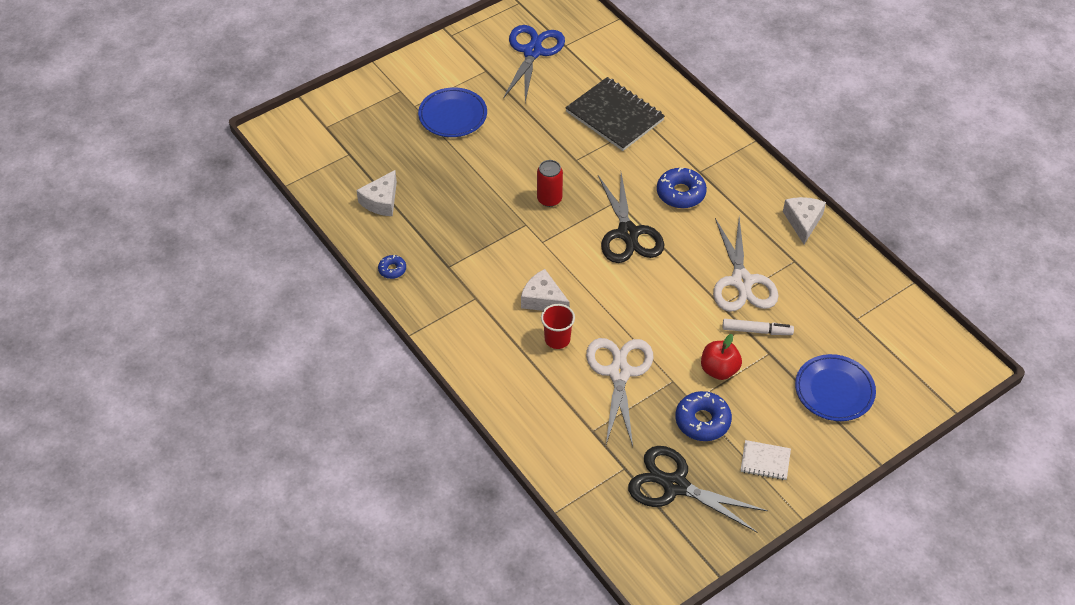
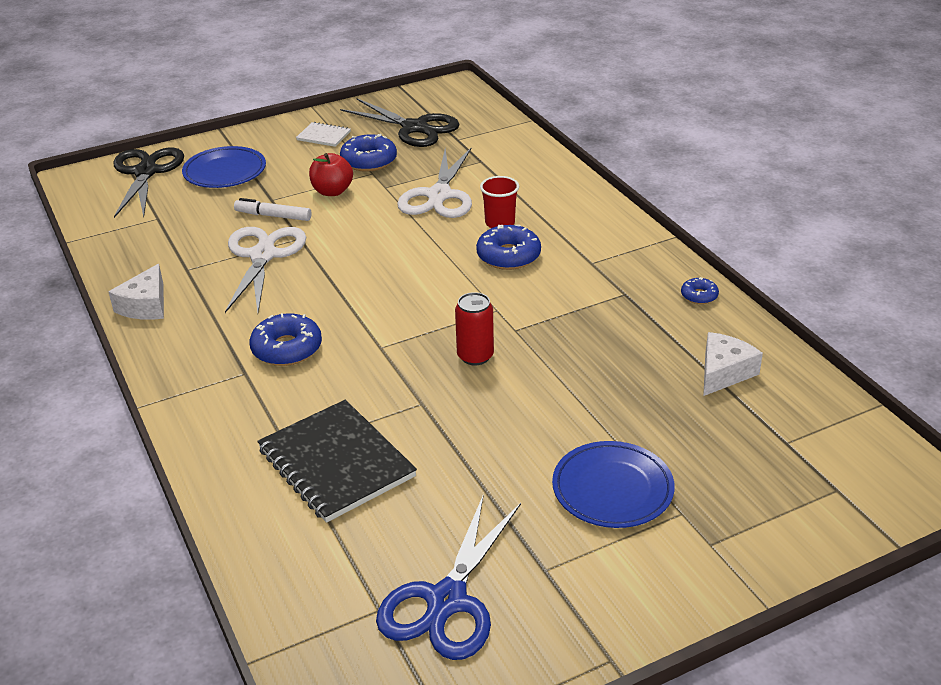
camera: 170 degrees left, 15 degrees down
white cheese [521,269,570,311] -> blue donut [476,225,541,270]
black scissors [598,173,664,263] -> black scissors moved to [113,147,184,218]

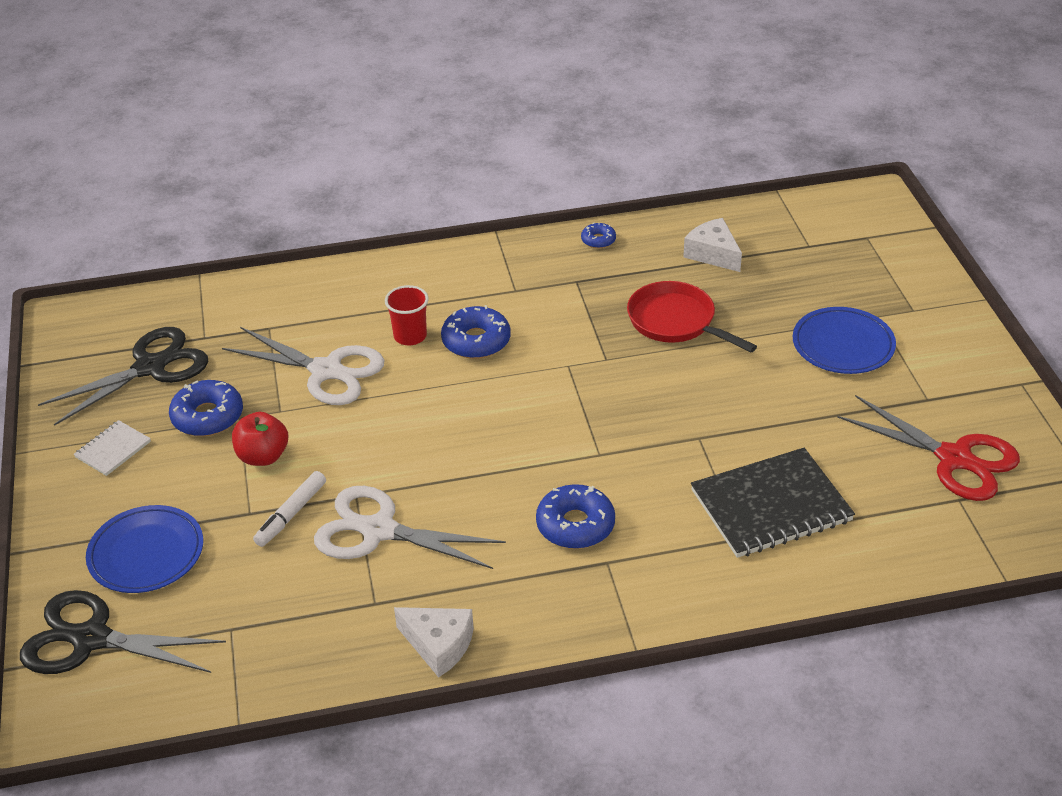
camera: 75 degrees left, 5 degrees up
blue scissors [376,494,521,660] -> red scissors [837,395,1020,501]
red can [455,292,494,365] -> none
none -> red pan [627,281,757,352]

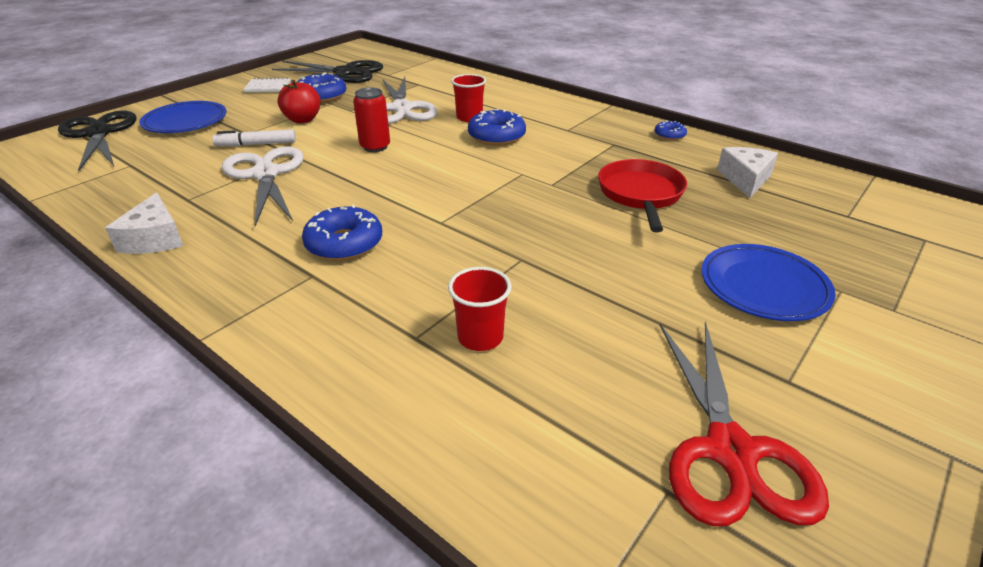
camera: 50 degrees right, 5 degrees down
black notebook [691,448,855,558] -> red cup [448,267,511,351]
none -> red can [353,87,390,152]

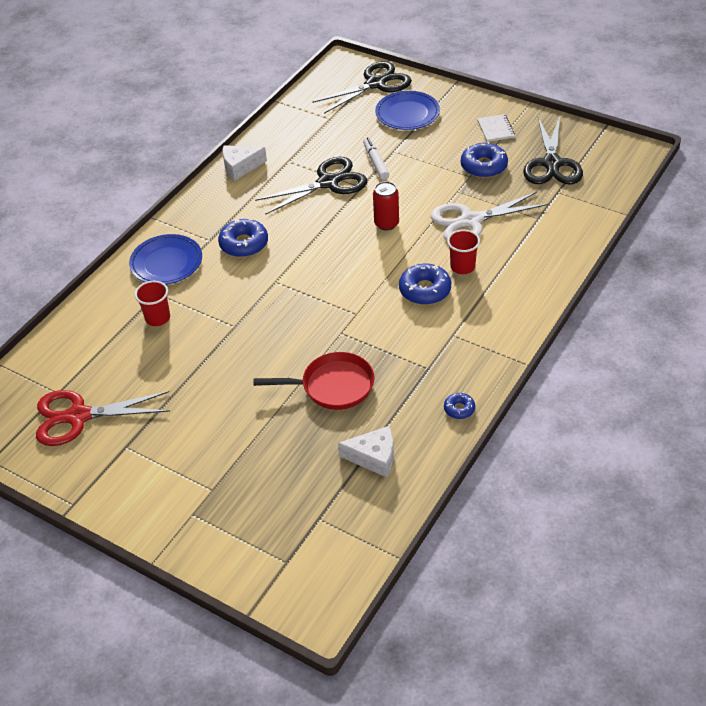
camera: 85 degrees right, 10 degrees up
white scissors [222,146,304,226] -> black scissors [255,157,367,215]
red apple [277,80,321,123] -> none
blue plate [701,244,836,321] -> blue plate moved to [129,234,202,285]

